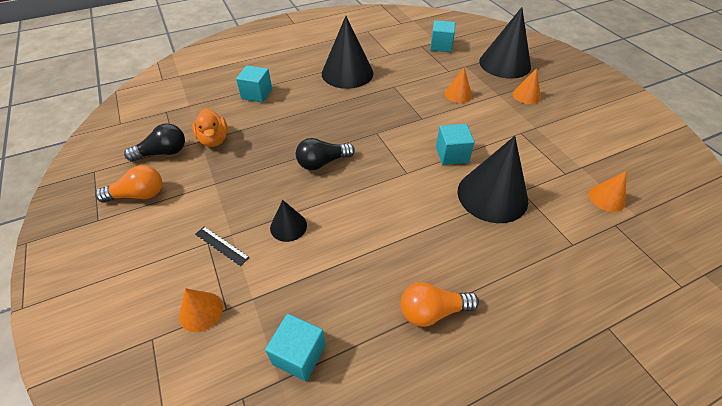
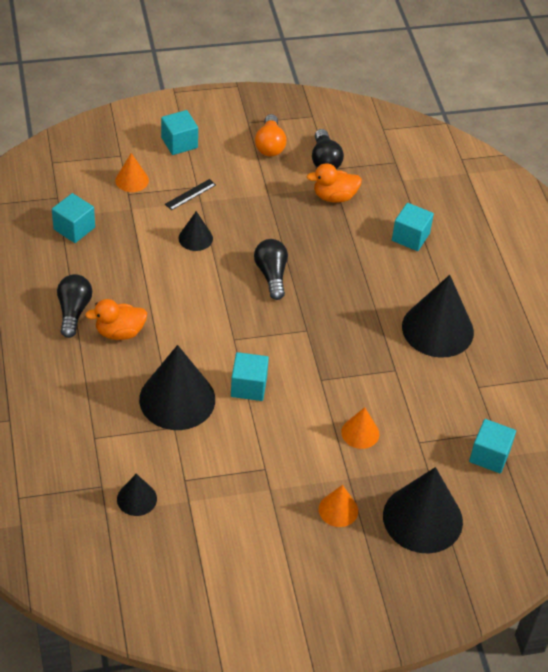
camera: 100 degrees right, 0 degrees up
orange light bulb [401,282,479,327] -> black light bulb [57,274,92,338]
orange cone [589,171,626,212] -> black cone [117,474,157,516]
none -> orange duck [85,299,147,340]
none -> turquoise cube [161,110,198,155]

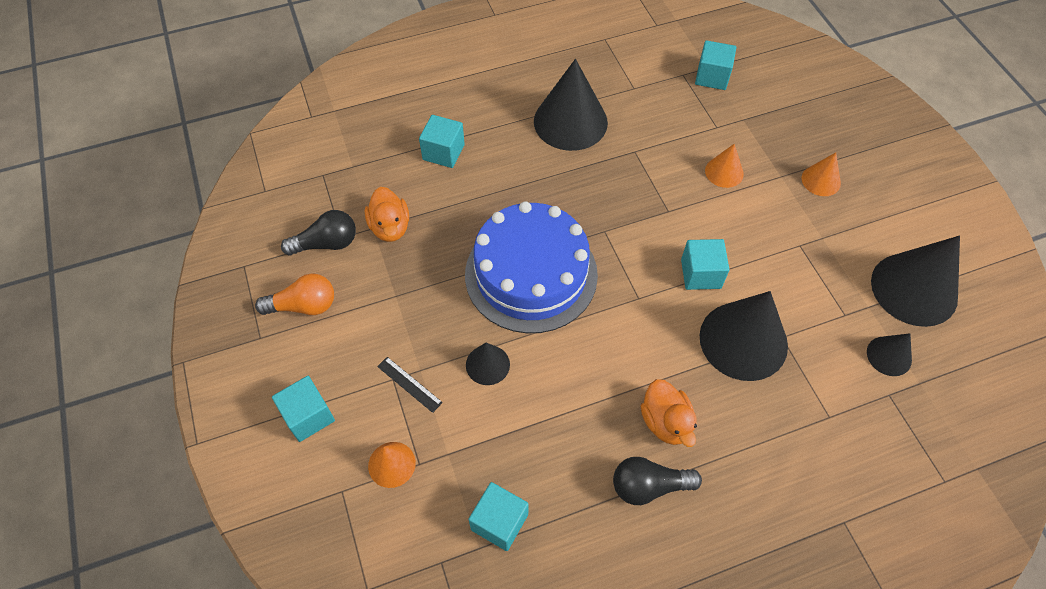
camera: 95 degrees left, 10 degrees up
black light bulb [254,239,288,300] -> blue cake [465,201,598,333]
black cone [383,467,463,554] -> black cone moved to [871,235,960,327]

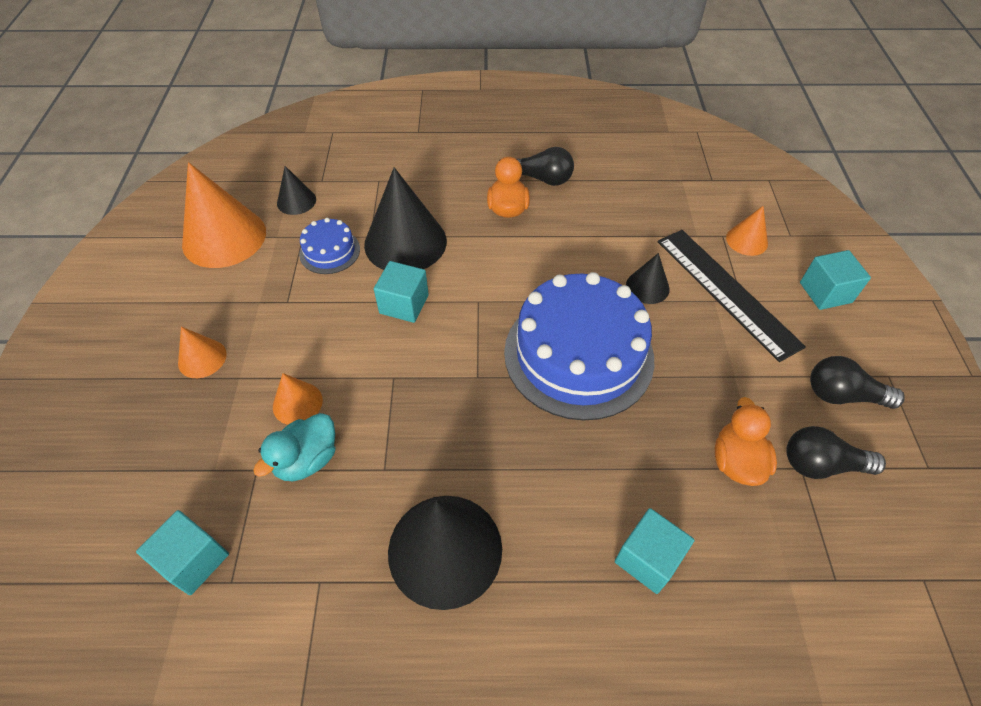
camera: 160 degrees left, 5 degrees down
orange light bulb [255,273,334,315] -> black light bulb [810,356,905,409]
black ruler [377,357,443,413] -> black ruler [658,230,806,362], size x2.39
turquoise cube [468,482,529,551] -> none
black cone [871,235,960,327] -> orange cone [182,162,266,268]
none -> turquoise duck [253,413,335,481]
none -> blue cake [299,218,360,274]

